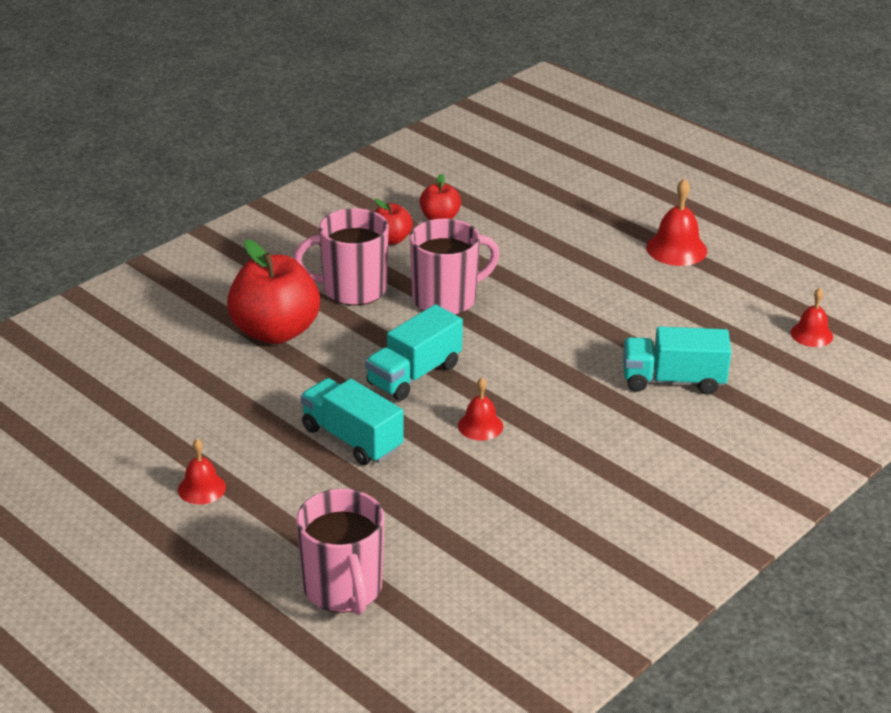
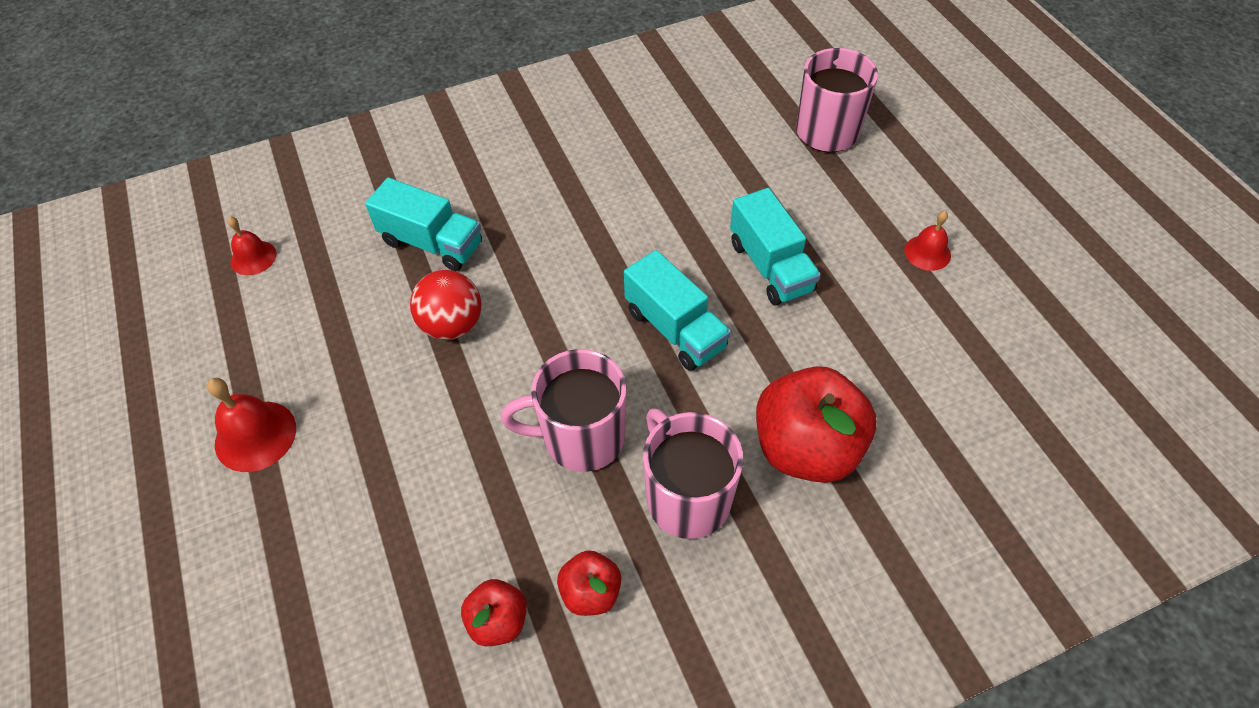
camera: 155 degrees left, 20 degrees up
pink mug [293,208,389,306] -> pink mug turned 135 degrees counterclockwise [643,408,743,539]
turquoise truck [365,304,463,401] -> turquoise truck turned 75 degrees clockwise [624,250,731,371]
red bell [458,378,503,440] -> none
none -> red ball [410,270,482,340]

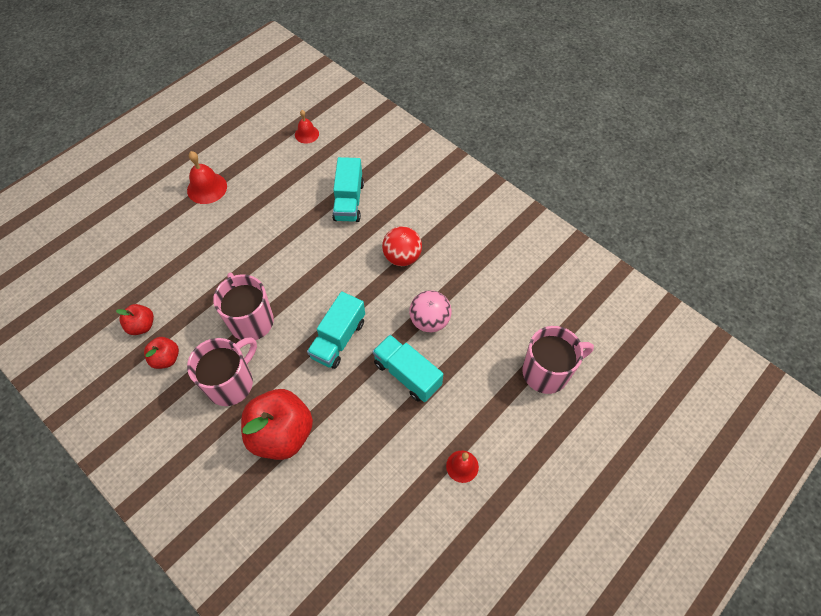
camera: 65 degrees right, 5 degrees up
red ball [410,270,482,340] -> red ball moved to [382,226,422,266]
turquoise truck [730,188,821,305] -> turquoise truck turned 90 degrees clockwise [372,335,443,402]
none -> pink ball [409,290,452,332]

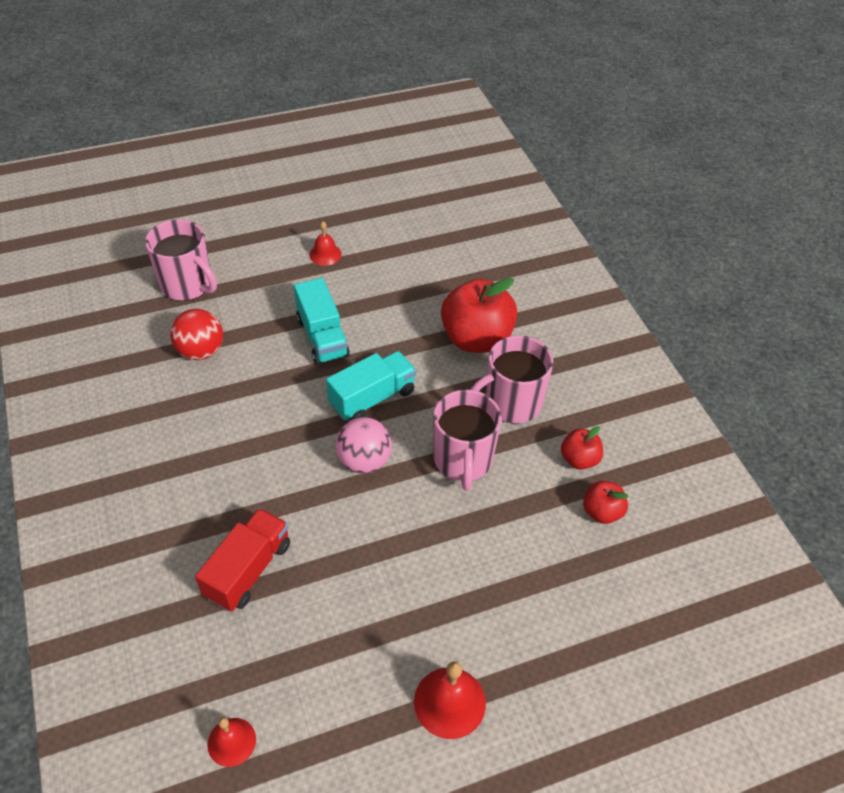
camera: 155 degrees left, 10 degrees down
turquoise truck [332,157,364,222] -> red truck [195,508,290,612]
red ball [382,226,422,266] -> red ball moved to [170,309,223,360]
pink ball [409,290,452,332] -> pink ball moved to [335,417,392,474]
pink mug [522,326,594,394] -> pink mug turned 150 degrees counterclockwise [145,219,217,301]

